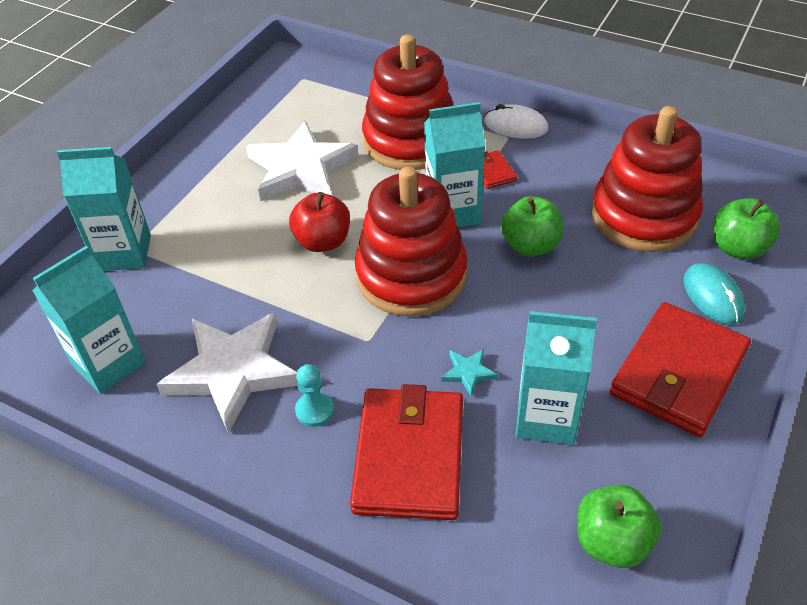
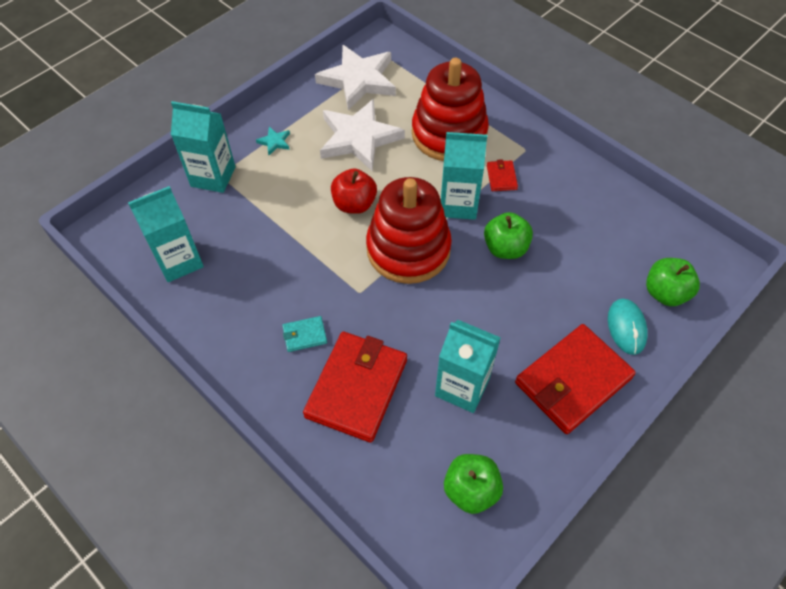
camera: 15 degrees right, 10 degrees up
white star [156,312,297,433] -> white star moved to [315,45,396,110]
turquoise pawn [295,364,334,427] -> turquoise wallet [282,316,327,352]
turquoise star [441,349,498,396] -> turquoise star moved to [256,127,290,155]
white mouse [484,104,548,139] -> none
red stacking toy [591,106,703,252] -> none

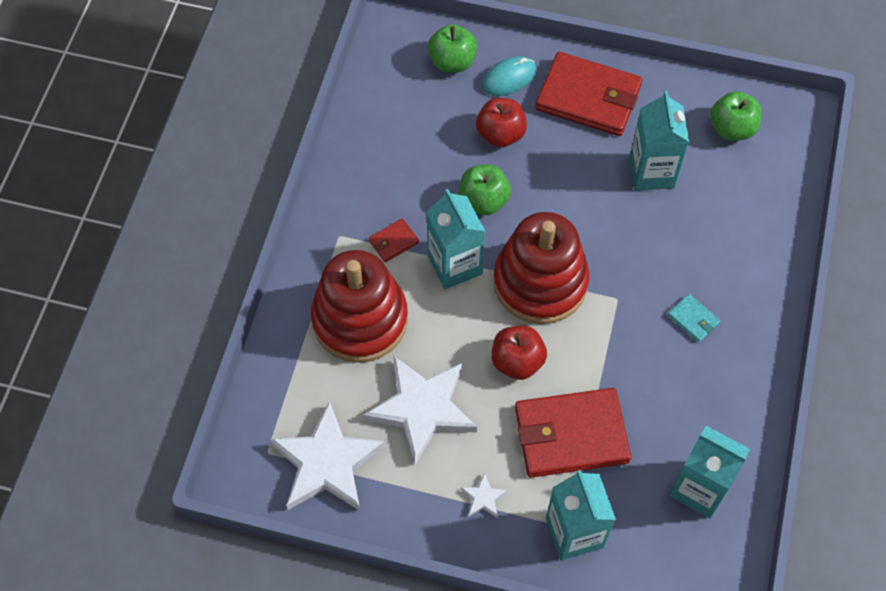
camera: 120 degrees left, 5 degrees up
turquoise star [256,127,290,155] -> white star [461,473,508,518]
red wallet [303,332,407,443] -> red wallet moved to [515,388,631,478]
none -> red apple [476,98,527,147]

